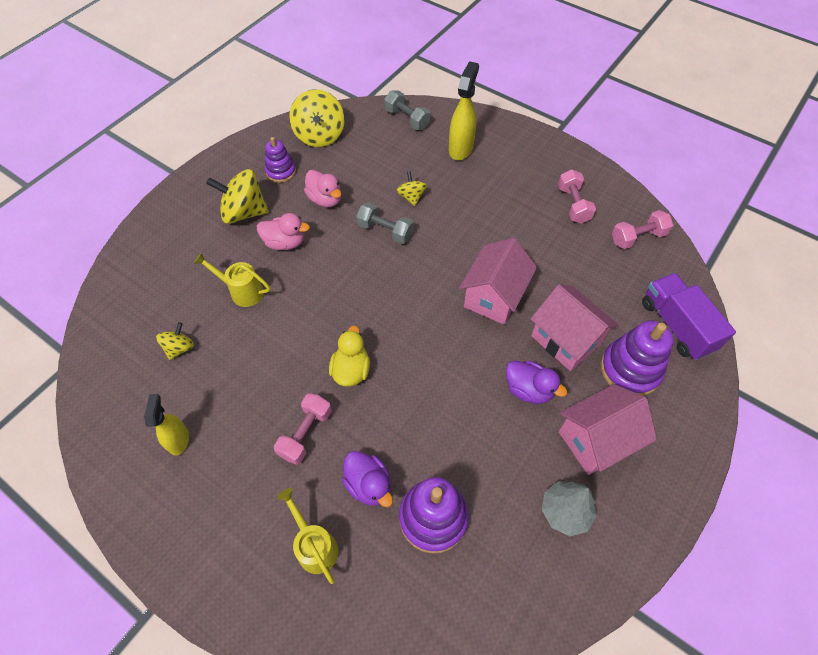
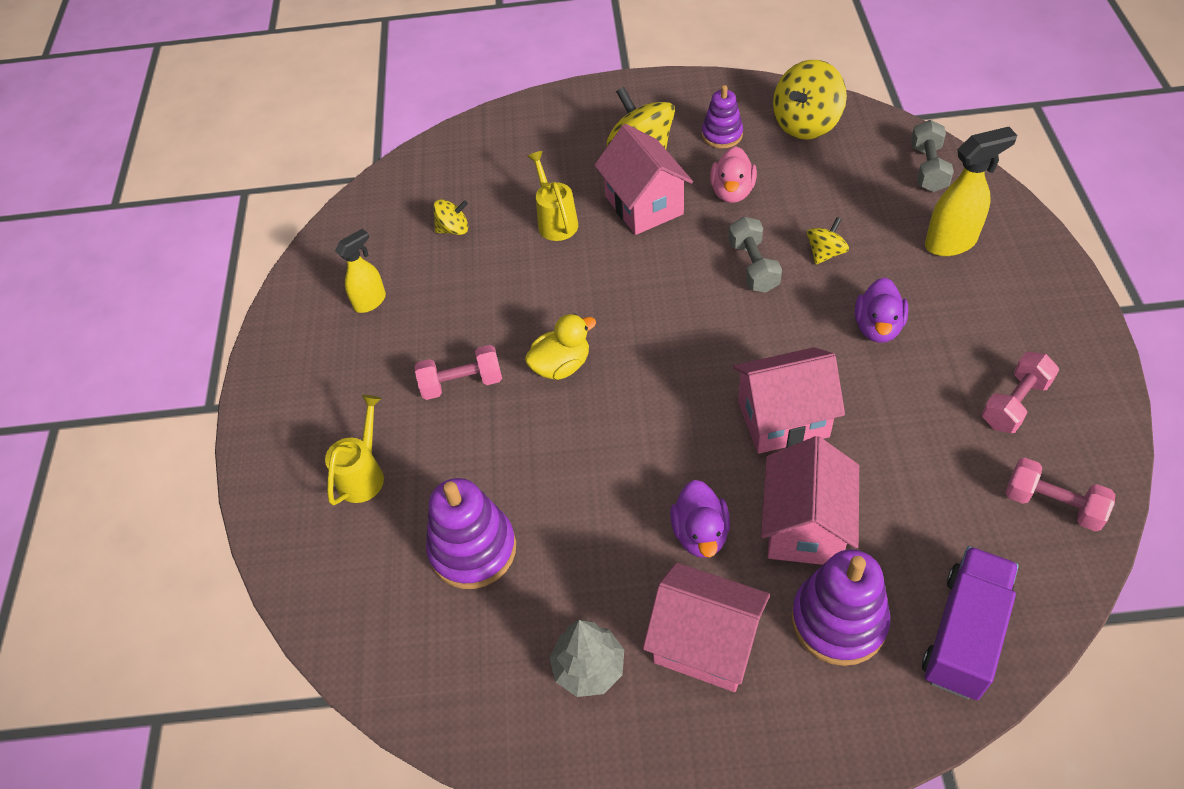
camera: 55 degrees right, 5 degrees down
pink duck [257,213,310,250] -> pink house [594,124,693,235]
purple duck [342,451,393,507] -> purple duck moved to [855,278,908,343]

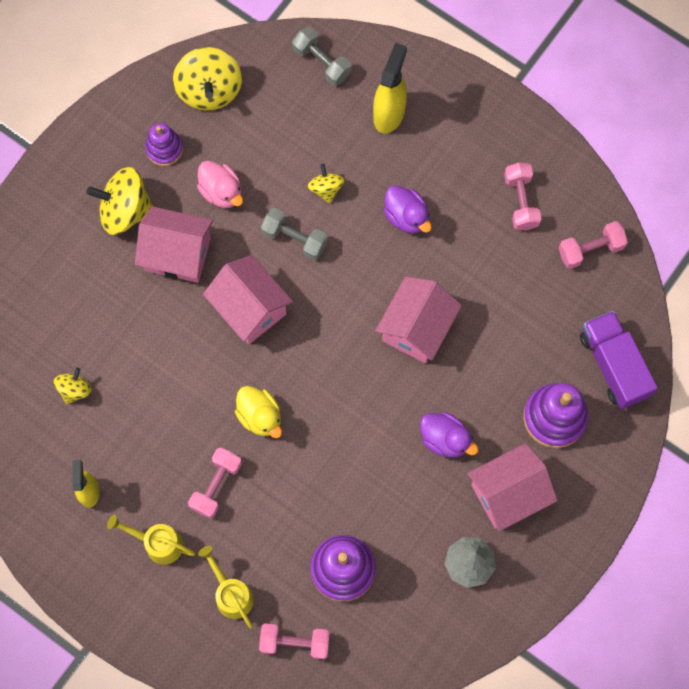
camera: 55 degrees left, 20 degrees up
yellow duck [525,314,596,380] -> yellow duck turned 135 degrees clockwise [235,386,282,438]
yellow watering can [527,151,578,241] -> yellow watering can moved to [107,515,195,565]
pink house [761,436,859,565] -> pink house moved to [203,255,293,344]
none -> pink dumbbell [259,624,330,659]

